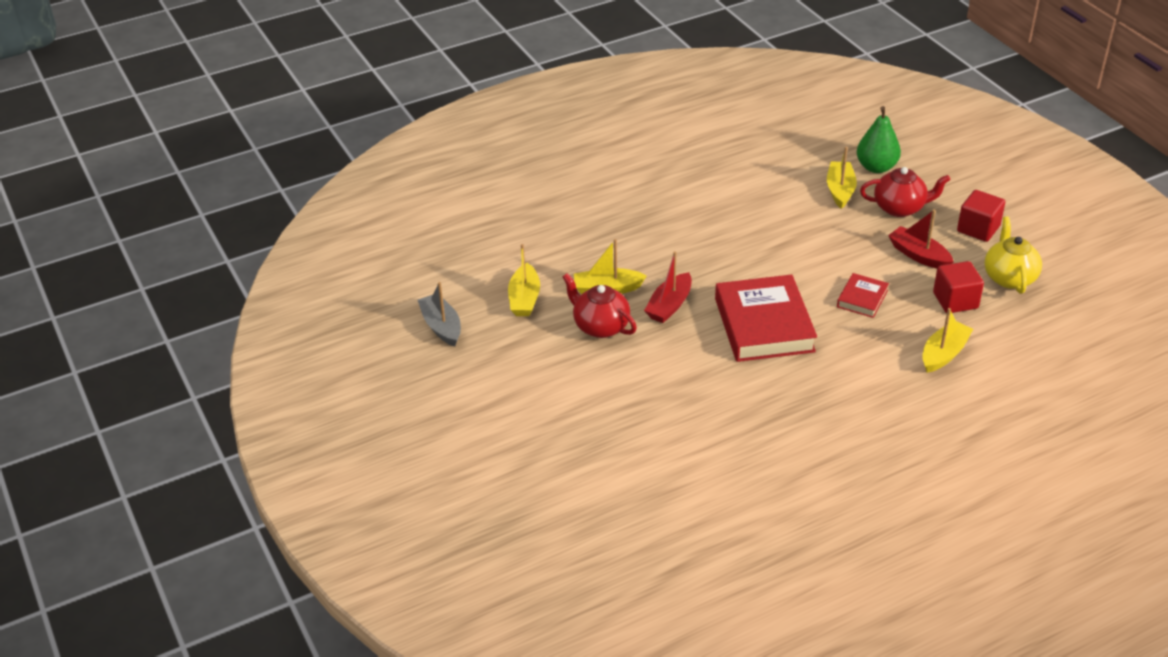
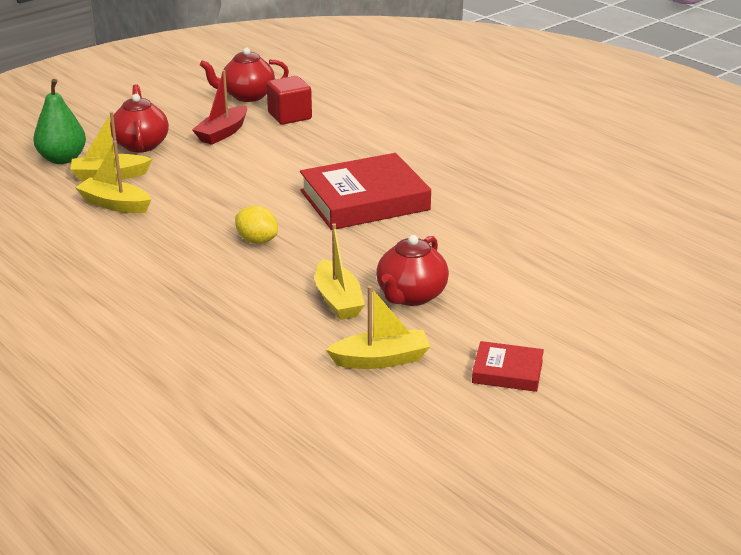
camera: 105 degrees left, 10 degrees down
grey boat [418,282,461,347] -> none
red boat [644,251,692,323] -> none
red book [837,273,889,318] -> red book moved to [472,341,544,392]
yellow boat [922,308,973,373] -> yellow boat moved to [75,141,151,213]
red cube [957,190,1005,242] -> none
yellow teapot [984,217,1042,294] -> red teapot [200,48,289,102]
none -> yellow lemon [235,206,278,244]

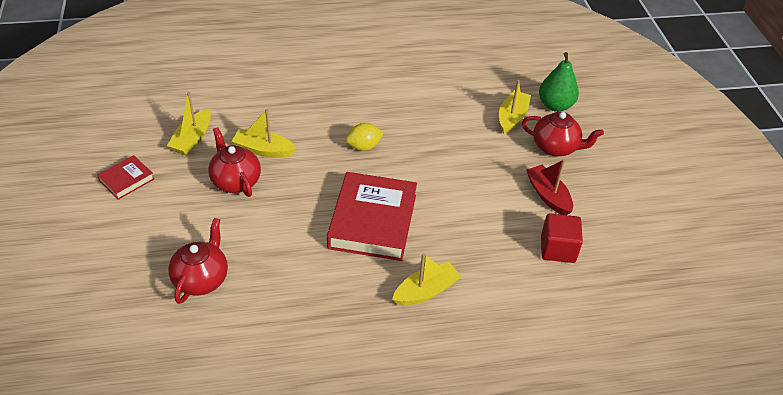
camera: 120 degrees right, 15 degrees up
yellow boat [75,141,151,213] -> yellow boat moved to [392,253,462,306]
red teapot [200,48,289,102] -> red teapot moved to [168,218,228,304]

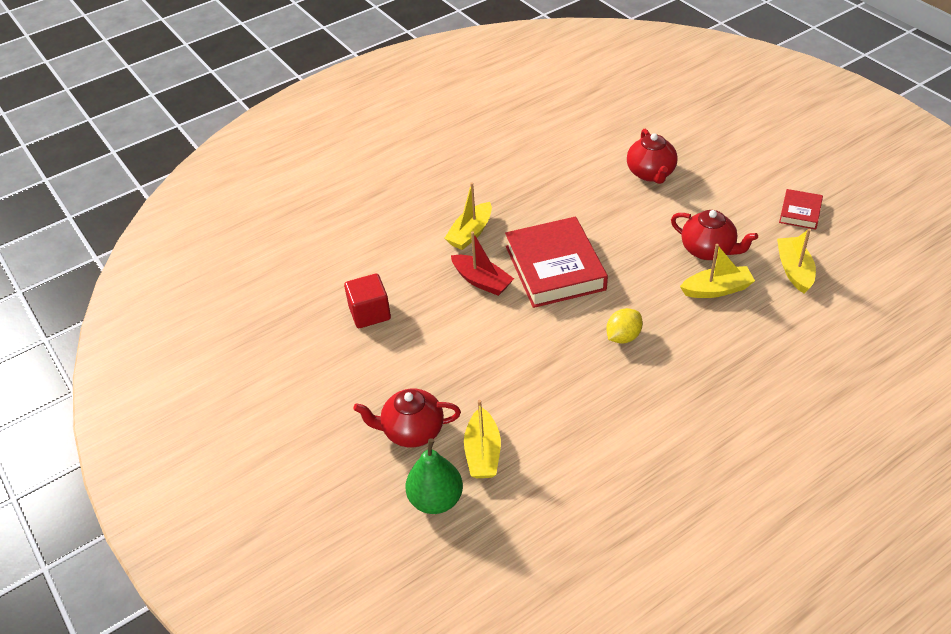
camera: 160 degrees right, 0 degrees up
red boat [526,159,573,215] -> red boat moved to [451,231,514,296]

